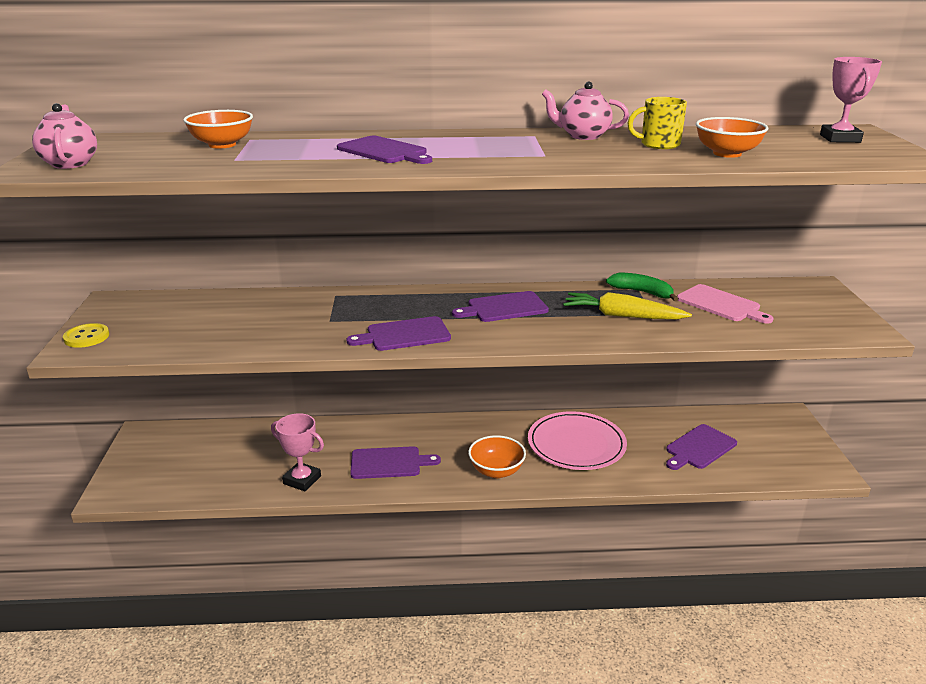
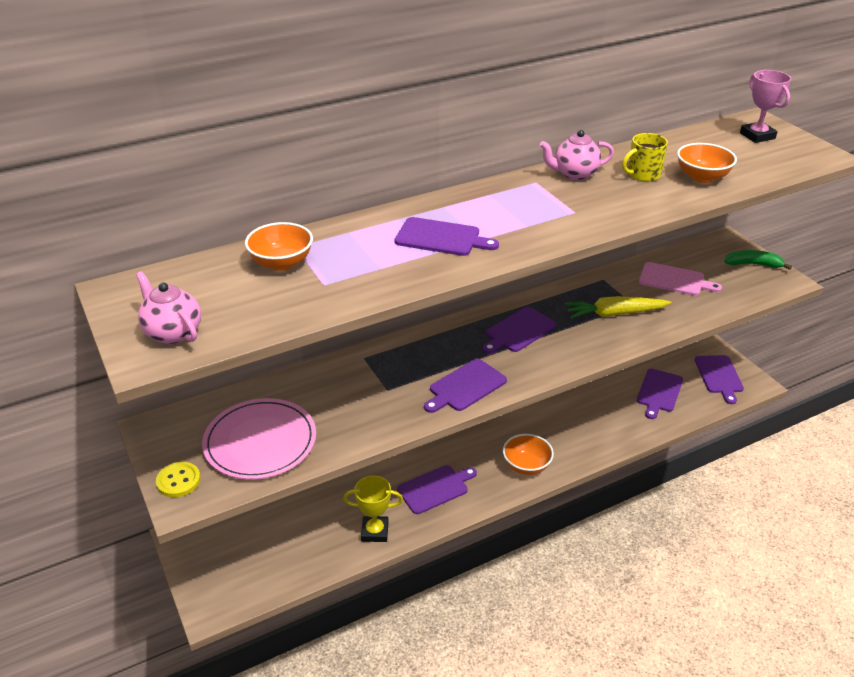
camera: 25 degrees left, 10 degrees up
pink trophy [271,413,324,491] -> yellow trophy [343,476,403,542]
pink plate [528,411,627,470] -> pink plate moved to [202,398,316,480]
green banana [606,272,678,301] -> green banana moved to [724,250,792,270]
none -> purple cutting board [695,355,744,404]

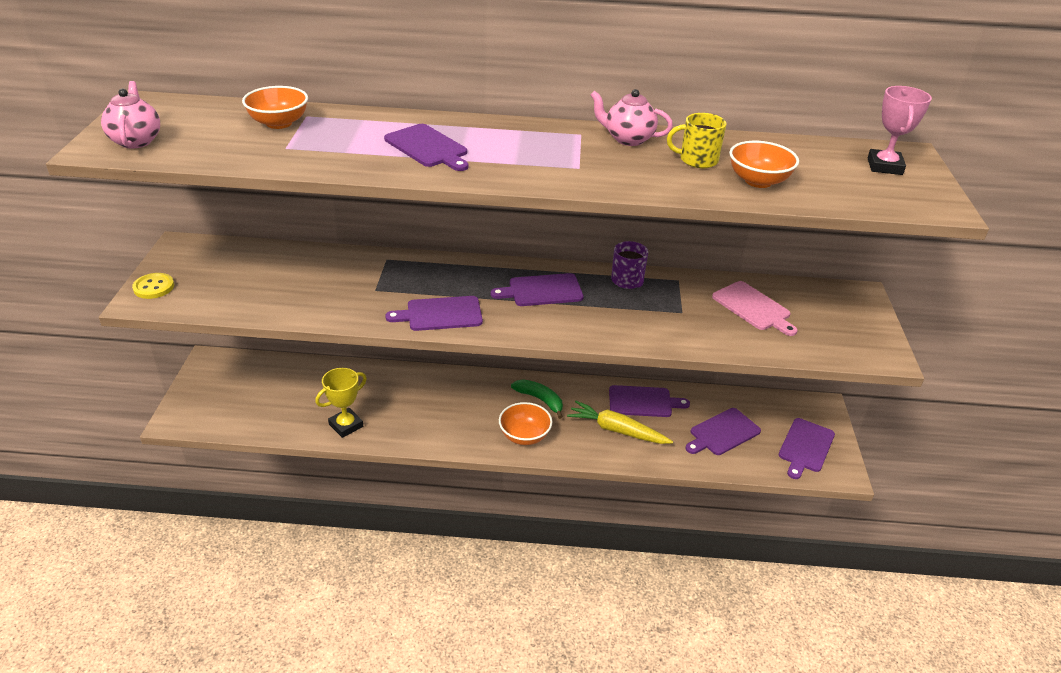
camera: 30 degrees right, 0 degrees up
pink plate [202,398,316,480] -> none
yellow trophy [343,476,403,542] -> yellow trophy turned 75 degrees counterclockwise [315,368,367,438]
purple cutting board [397,465,477,514] -> purple cutting board moved to [609,385,690,417]
yellow carrot [564,296,672,319] -> yellow carrot moved to [567,401,673,444]
green banana [724,250,792,270] -> green banana moved to [511,379,563,419]
none -> purple mug [611,241,648,289]

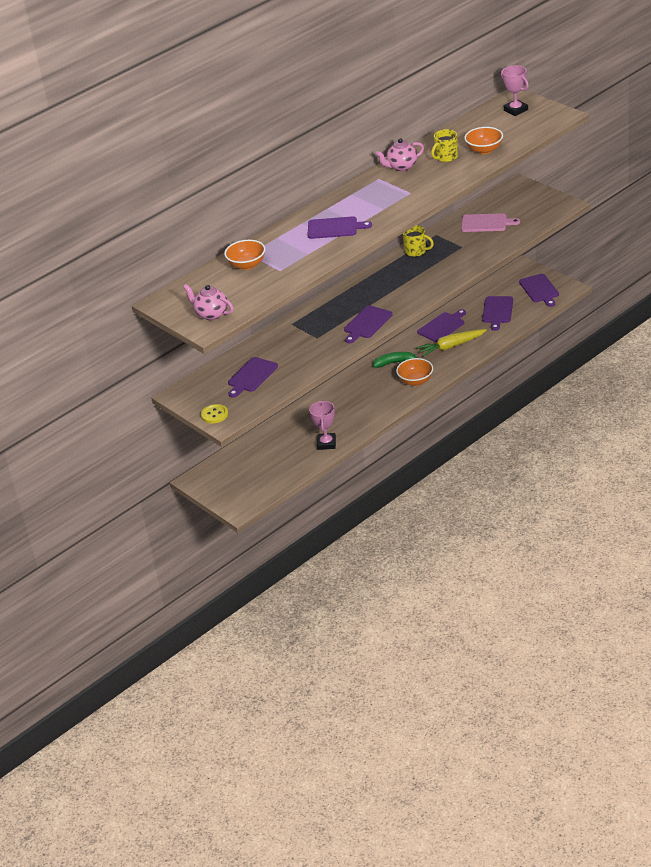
camera: 40 degrees left, 0 degrees up
yellow trophy [315,368,367,438] -> pink trophy [309,400,336,450]
purple cutting board [491,273,584,306] -> purple cutting board moved to [228,357,278,398]
purple mug [611,241,648,289] -> yellow mug [403,225,434,257]

